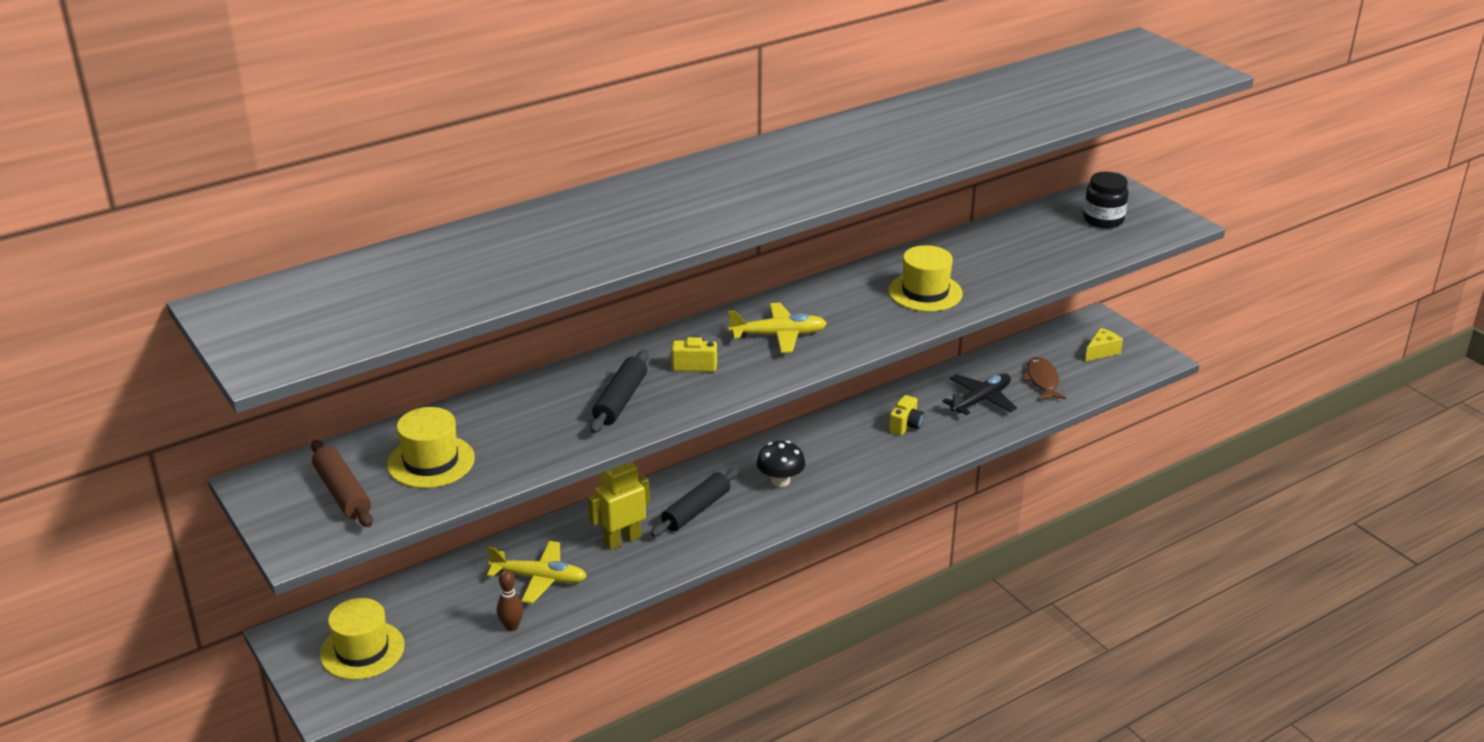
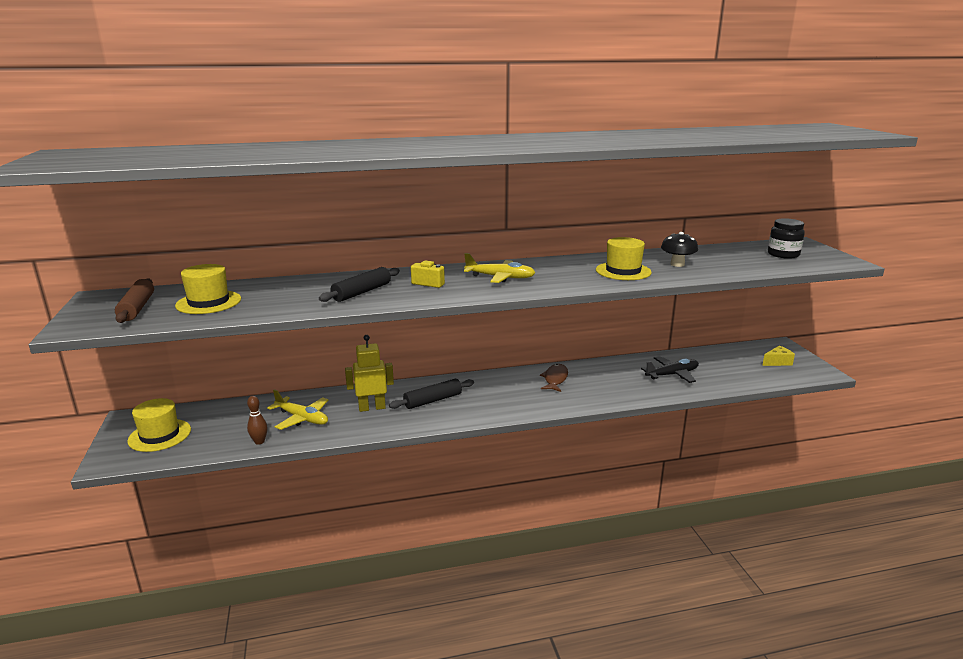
camera: 20 degrees right, 10 degrees down
black mushroom [756,441,806,487] -> black mushroom moved to [661,232,698,267]
yellow camera [889,395,924,436] -> none
brown fish [1023,357,1066,400] -> brown fish moved to [540,364,568,392]

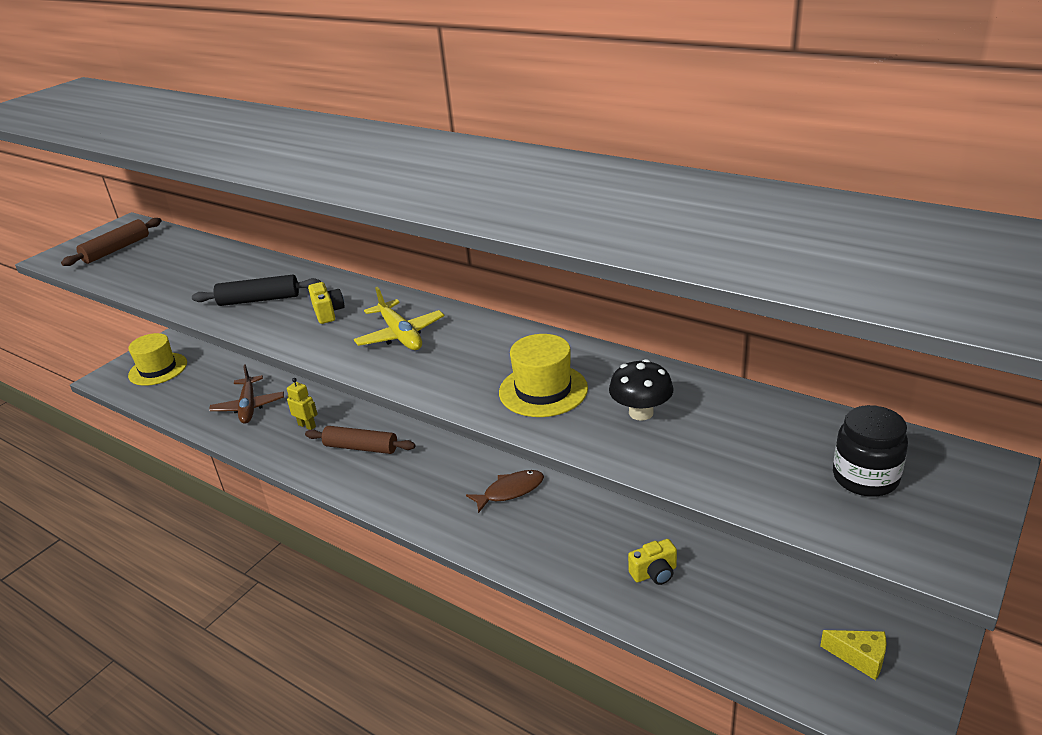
camera: 50 degrees right, 10 degrees up
yellow hat [175,264,241,314] -> none
brown bowling pin [247,396,268,445] -> none
yellow plane [267,389,329,430] -> brown plane [209,364,284,424]
yellow robot [345,335,394,412] -> yellow robot [287,378,318,430], size x0.61
black rolling pin [389,379,474,409] -> brown rolling pin [305,426,416,454]
black plane [641,356,699,383] -> yellow camera [628,539,677,585]

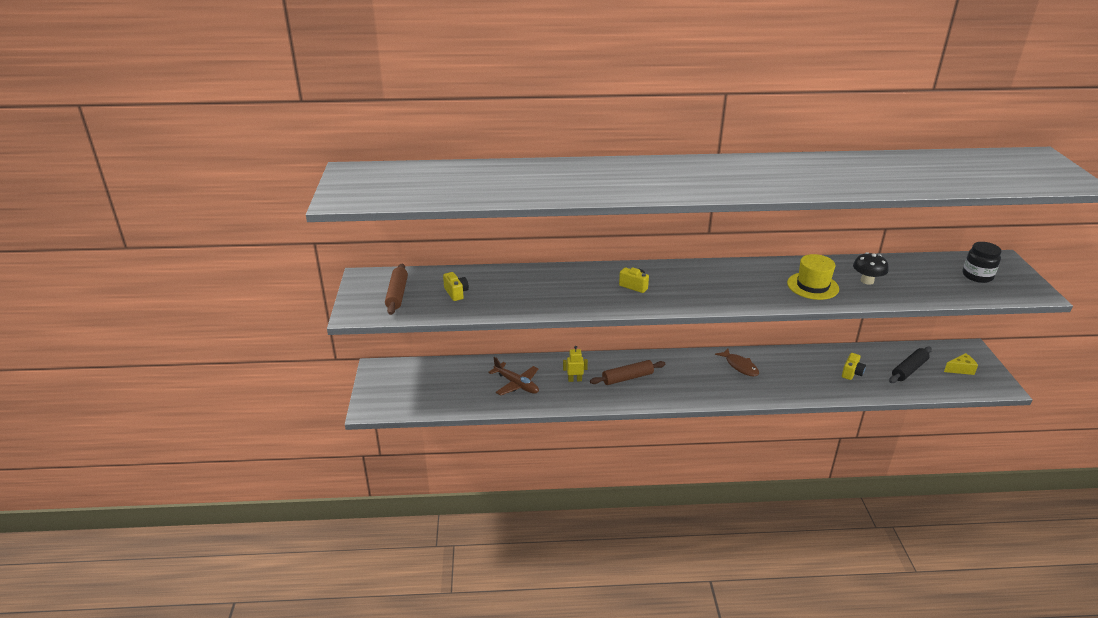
camera: 40 degrees left, 0 degrees up
yellow hat [128,333,187,386] -> none
black rolling pin [192,275,321,306] -> black rolling pin moved to [889,347,932,383]
yellow plane [354,287,444,350] -> none
brown fish [466,470,544,513] -> brown fish turned 120 degrees clockwise [715,348,759,377]
none -> yellow camera [443,272,469,301]

